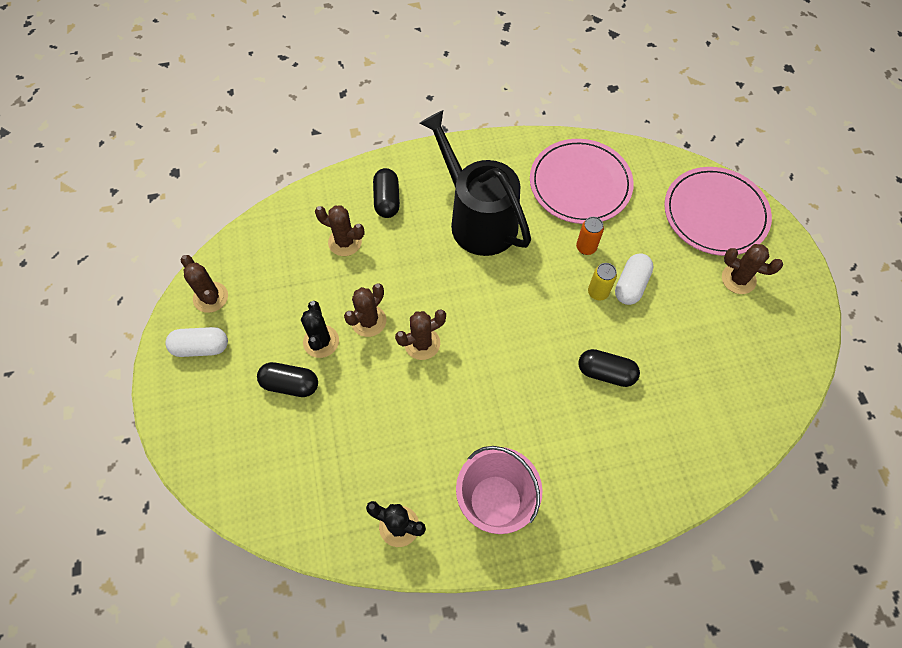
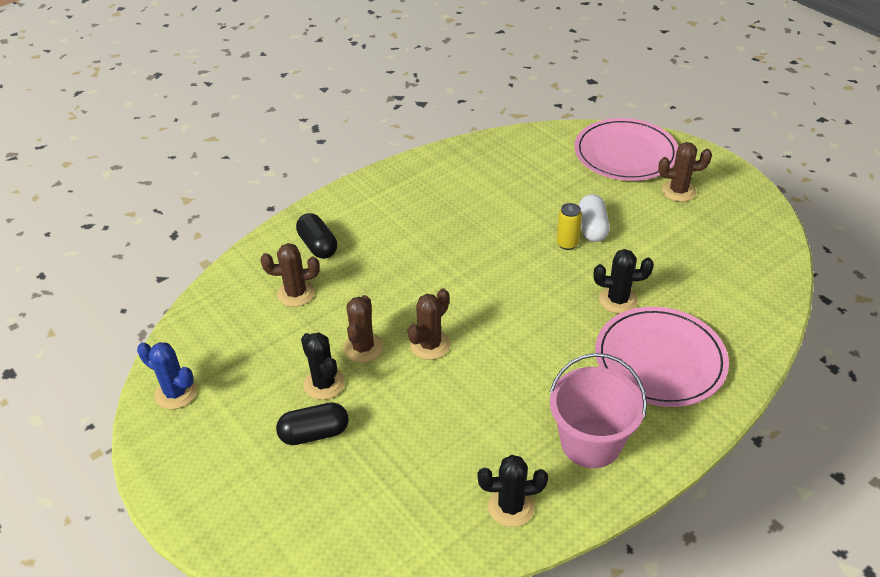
camera: 25 degrees left, 20 degrees down
white capsule [165,327,228,357] -> none
brown cactus [181,255,228,313] -> blue cactus [137,342,197,409]
black watering can [419,110,531,256] -> none
pink plate [530,139,634,224] -> pink plate moved to [595,307,729,407]
orange can [576,217,604,255] -> none
black capsule [578,349,640,387] -> black cactus [594,249,654,314]

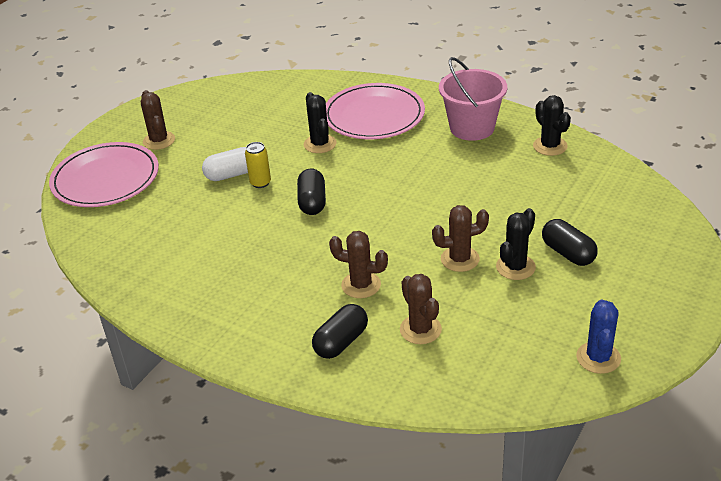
camera: 110 degrees left, 5 degrees down
brown cactus [408,289,450,360] -> brown cactus moved to [329,231,388,298]
none -> black capsule [297,168,326,215]

